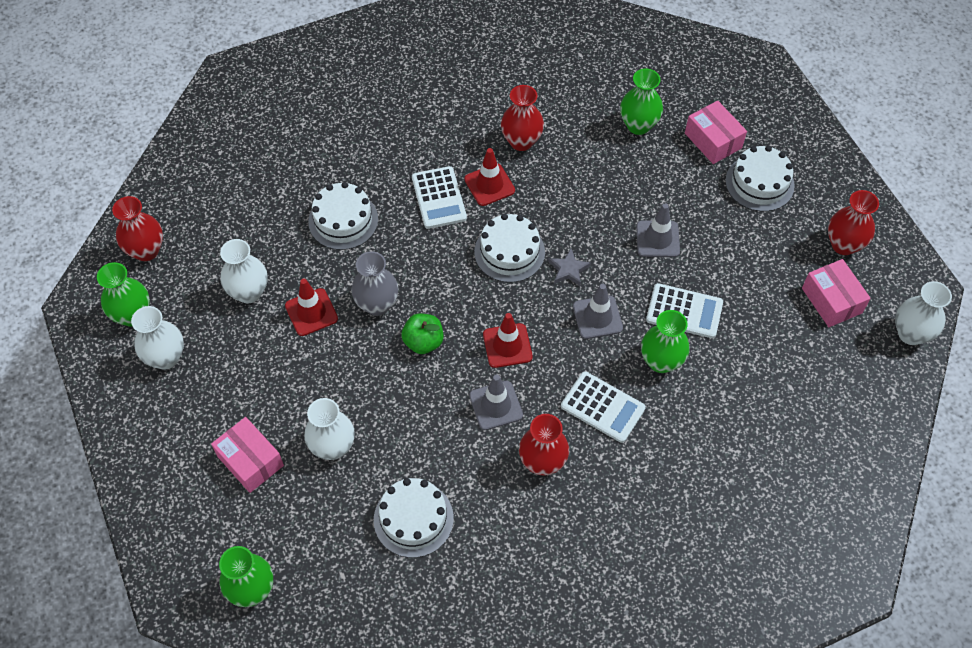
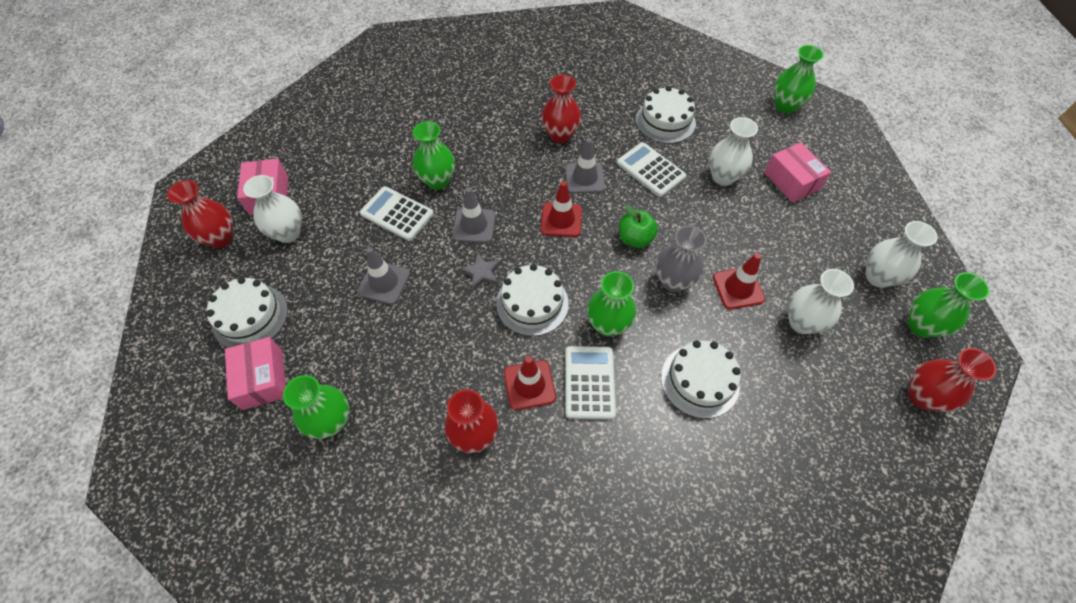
camera: 165 degrees left, 0 degrees up
white calculator [561,371,646,443] -> white calculator moved to [617,142,686,197]
white vase [895,281,952,345] -> white vase moved to [243,175,302,243]
none -> green vase [587,271,636,337]

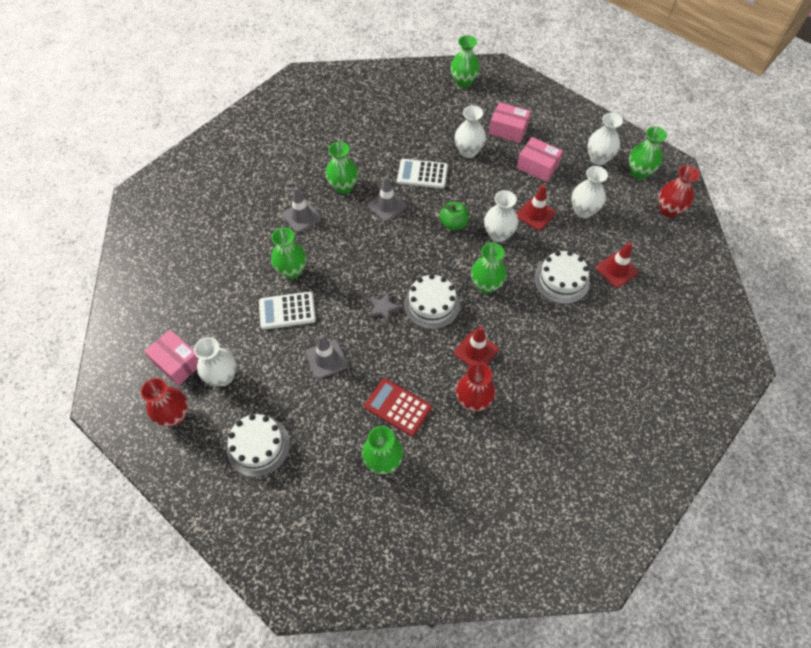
camera: 40 degrees left, 0 degrees up
pink box [225,337,286,410] -> pink box moved to [517,137,563,182]
grey traffic cone [452,187,496,243] -> grey traffic cone moved to [282,187,322,233]
red traffic cone [541,181,582,237] -> red traffic cone moved to [596,242,638,288]
red vase [542,75,581,143] -> green vase [325,142,358,194]
white calculator [565,346,616,420] -> none
white cake [636,86,696,144] -> none
grey vase [656,226,706,292] -> white vase [484,190,518,242]
none -> red calculator [364,378,432,436]

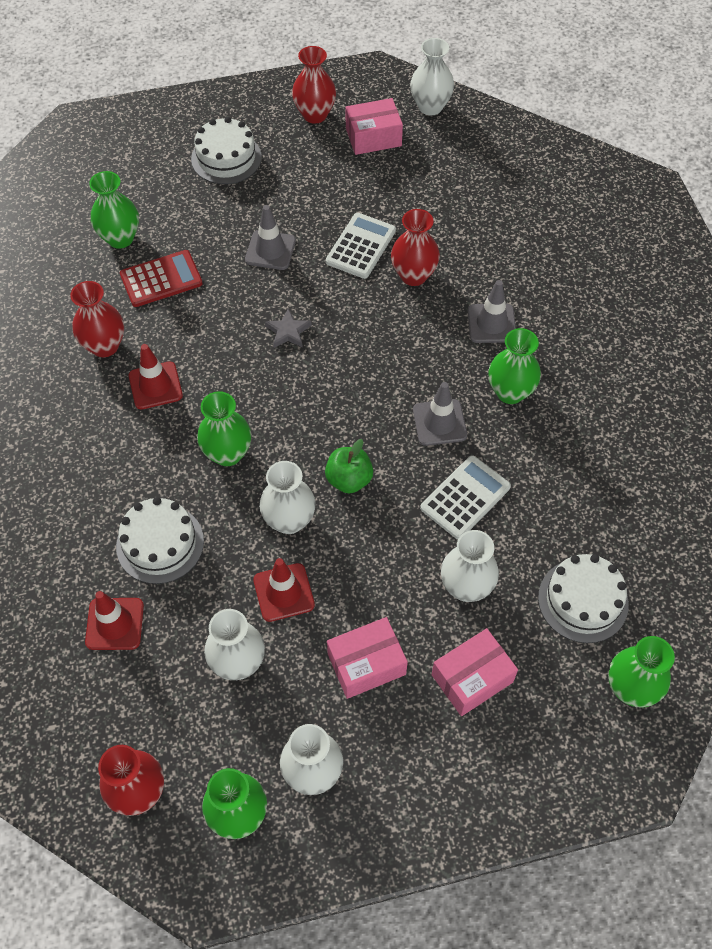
camera: 125 degrees right, 0 degrees up
white vase [194,337,237,386] -> white vase moved to [410,38,454,115]
green vase [271,227,306,279] -> red vase [391,209,440,286]
white cake [404,274,460,329] -> white cake moved to [538,554,629,643]

